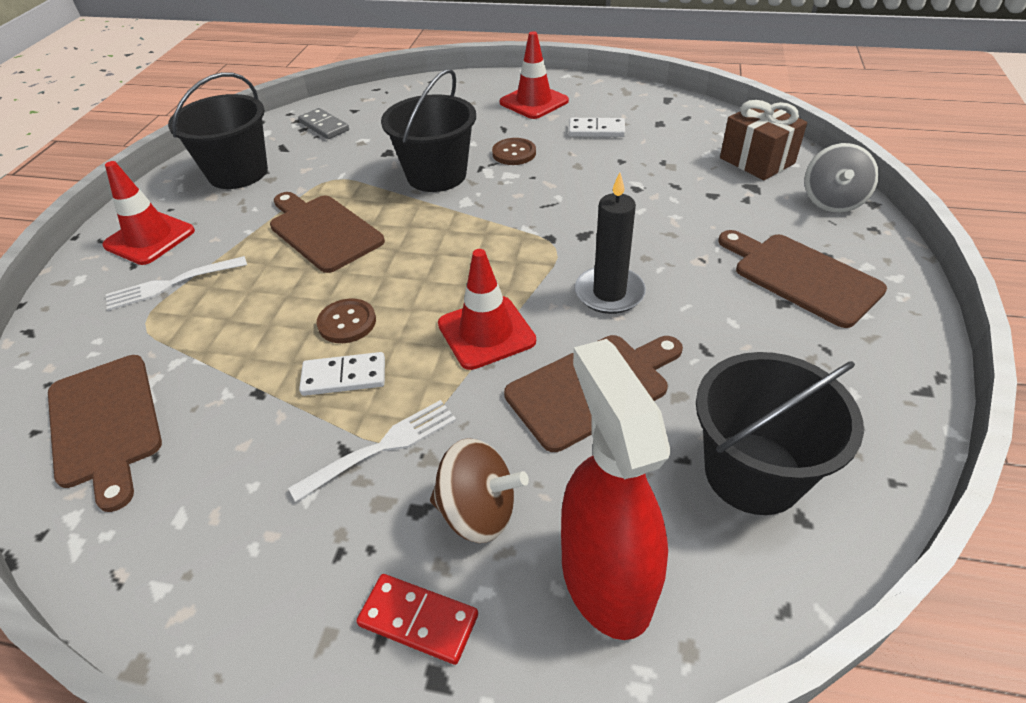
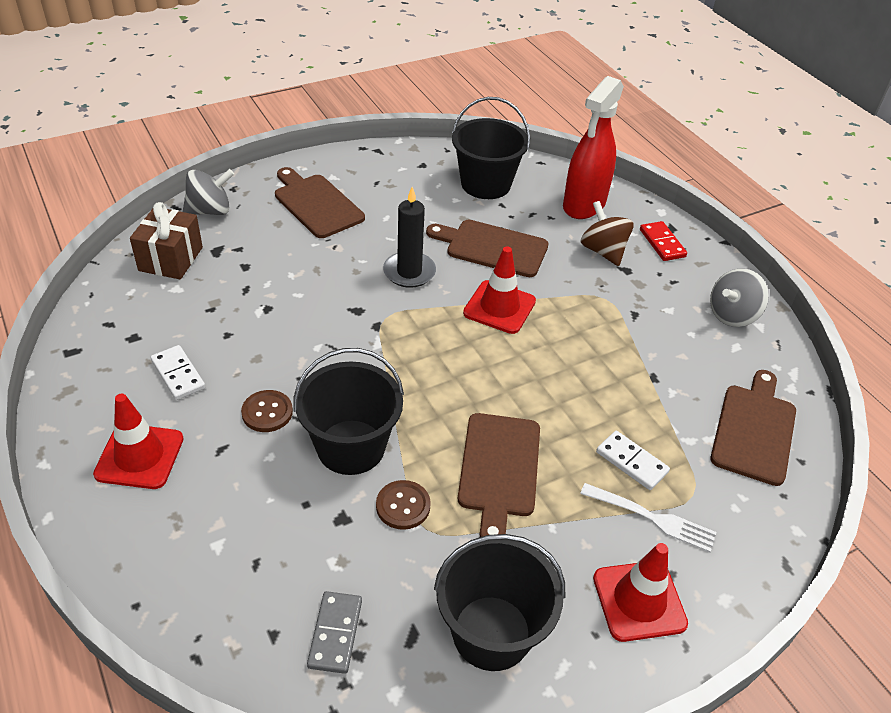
camera: 135 degrees left, 0 degrees up
white fork [288,400,456,502] -> none
white domino [299,352,385,396] -> white domino moved to [596,431,670,490]
brown button [317,299,376,343] -> brown button moved to [376,480,431,530]
brown cutting board [719,230,887,328] -> brown cutting board turned 135 degrees clockwise [275,167,365,238]
none -> grey spinning top [710,268,769,327]

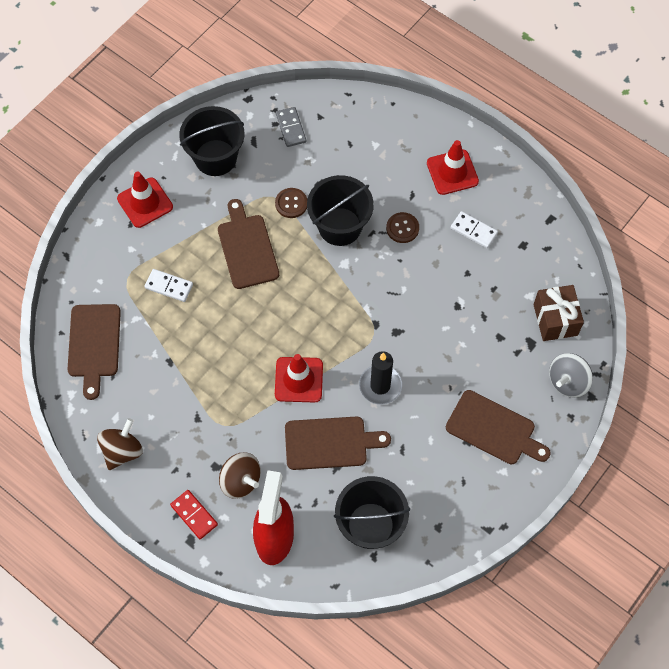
camera: 160 degrees right, 20 degrees up
white fork [580,483,717,553] -> none
grey spinning top [710,268,769,327] -> brown spinning top [97,418,143,470]

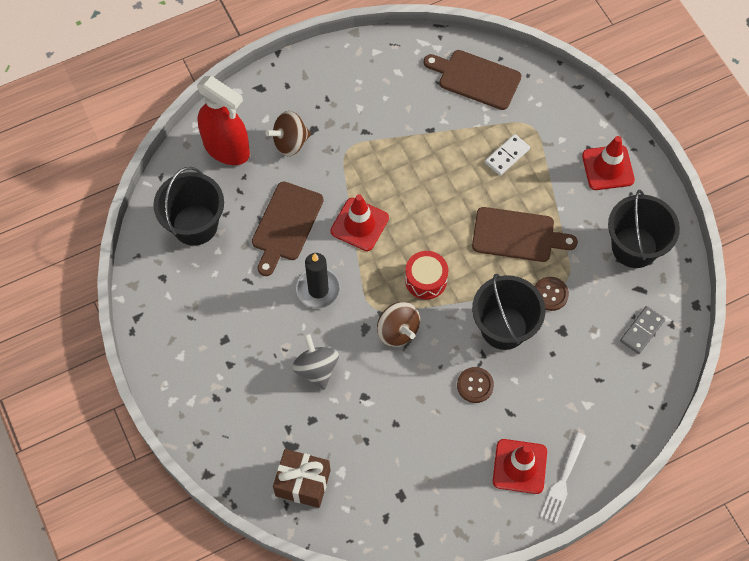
camera: 115 degrees right, 0 degrees up
brown spinning top [97,418,143,470] -> brown spinning top moved to [377,302,420,347]
red domino [170,490,218,539] -> none
grey domino [276,107,306,147] -> grey domino turned 60 degrees counterclockwise [620,306,665,354]
brown cutting board [446,390,551,464] -> none
white domino [451,211,498,248] -> none
grey spinning top [549,353,593,398] -> grey spinning top moved to [292,333,339,390]
none -> red drum [405,251,448,300]
none -> white fork [540,432,586,523]

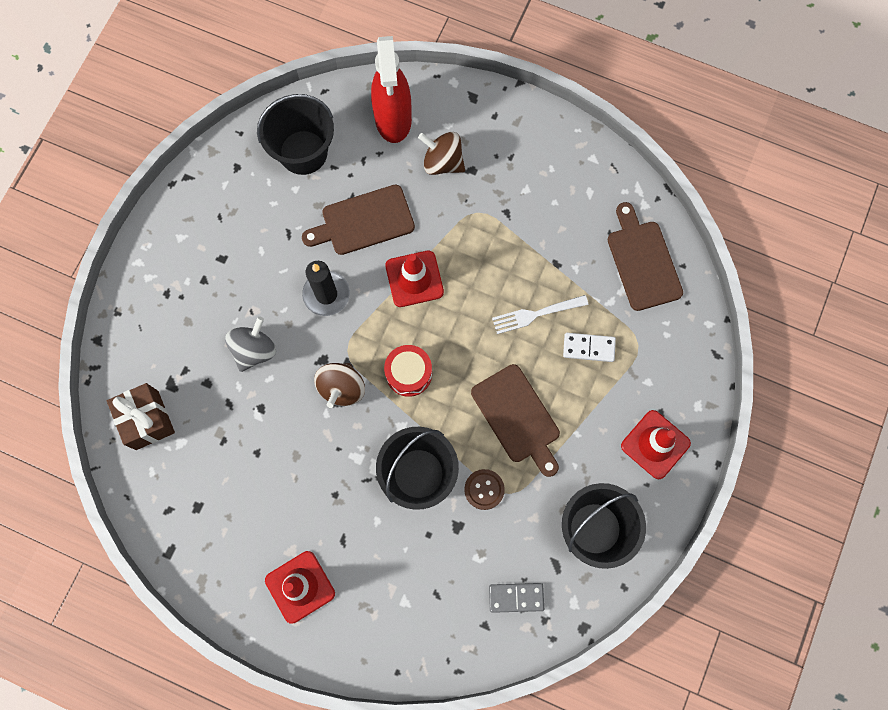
camera: 50 degrees right, 10 degrees up
brown button [457,367,494,403] -> none
white fork [540,432,586,523] -> white fork moved to [492,295,588,334]

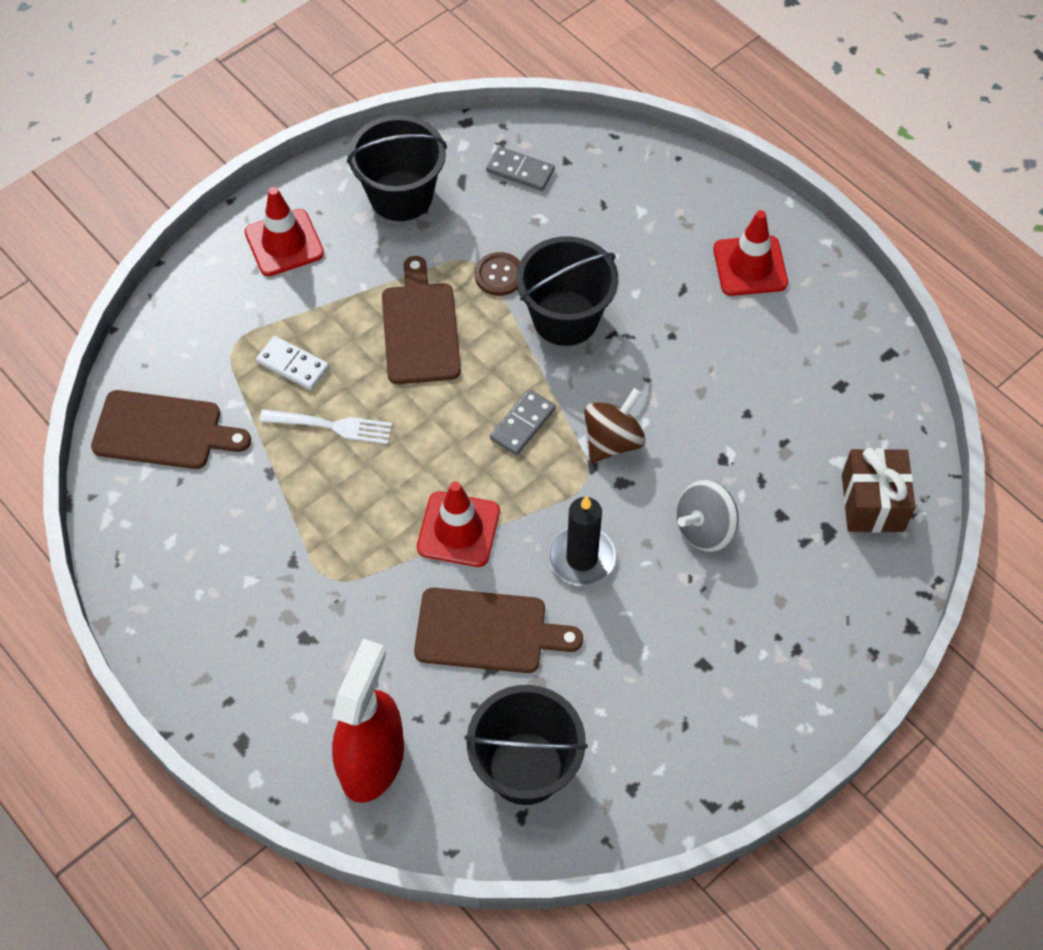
camera: 155 degrees left, 15 degrees down
red drum [384,345,432,397] -> grey domino [490,389,556,455]
brown spinning top [418,132,465,175] -> none
brown cutting board [607,202,683,311] -> brown cutting board turned 90 degrees counterclockwise [91,390,251,469]

